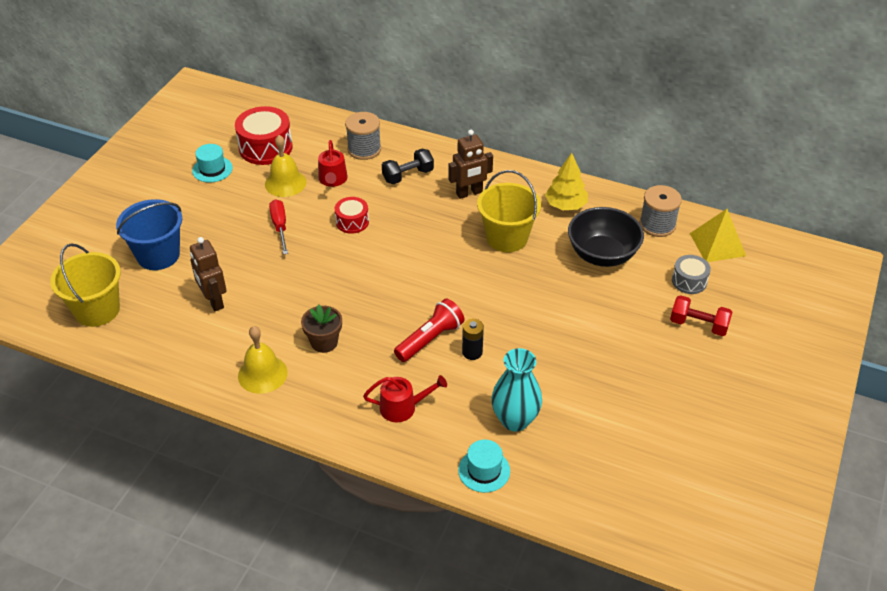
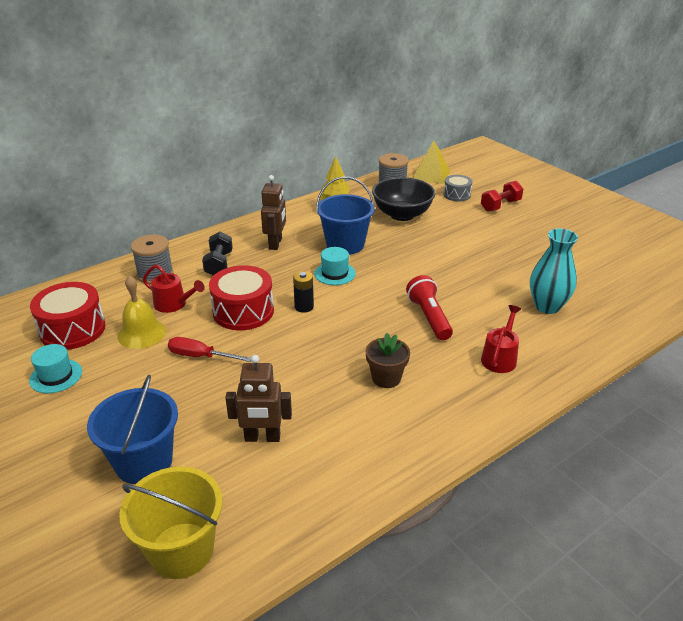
camera: 60 degrees left, 10 degrees down
yellow bell [238,326,288,394] -> none
red drum [335,197,369,234] -> red drum [209,265,274,330], size x1.73
turquoise hat [458,440,510,493] -> turquoise hat moved to [314,247,356,285]
black battery [462,319,484,360] -> black battery moved to [293,271,314,313]
yellow bucket [477,170,541,252] -> blue bucket [316,177,375,255]

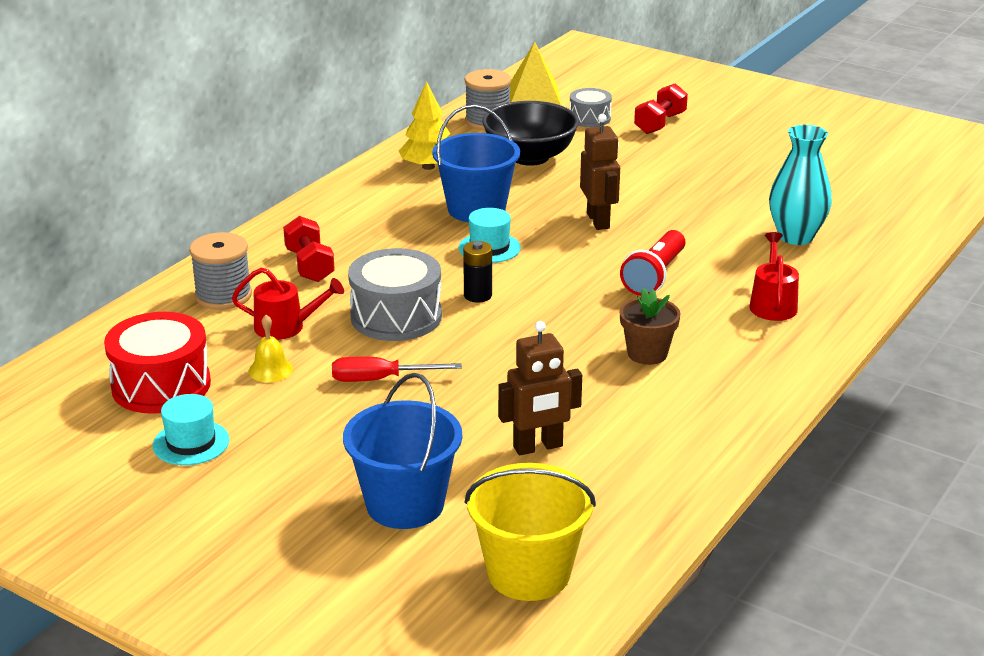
camera: 20 degrees left, 5 degrees down
yellow bell [117,275,166,349] -> yellow bell [249,315,293,383], size x0.61
black dumbbell [202,232,233,276] -> red dumbbell [283,216,335,282]
red drum [209,265,274,330] -> grey drum [348,248,442,341]
brown robot [261,175,286,250] -> brown robot moved to [580,114,620,230]
red flashlight [406,275,453,340] -> red flashlight turned 120 degrees counterclockwise [620,230,685,296]

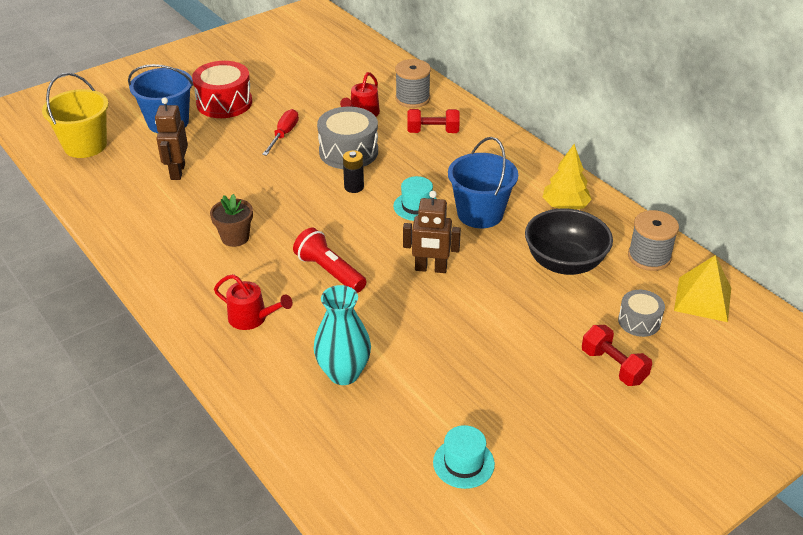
camera: 110 degrees right, 10 degrees up
red drum [104,312,211,414] -> red drum moved to [192,61,252,118]
turquoise hat [153,394,230,465] -> turquoise hat moved to [433,425,495,489]
yellow bell [249,315,293,383] -> none

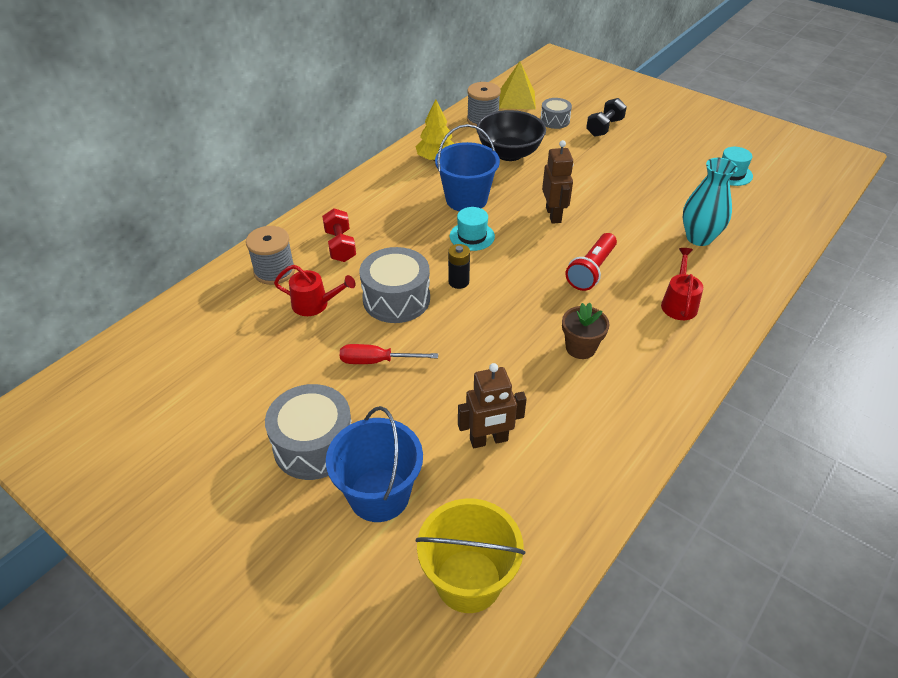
camera: 105 degrees left, 5 degrees up
red drum [192,61,252,118] -> grey drum [265,384,351,480]
red dumbbell [582,325,652,386] -> black dumbbell [586,98,627,137]

